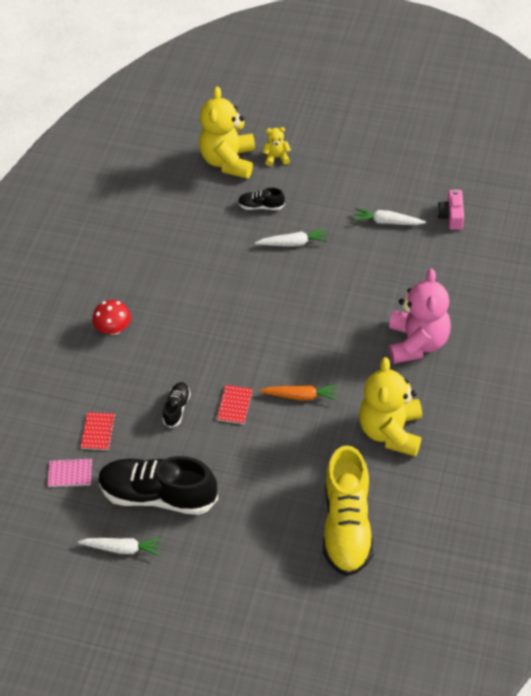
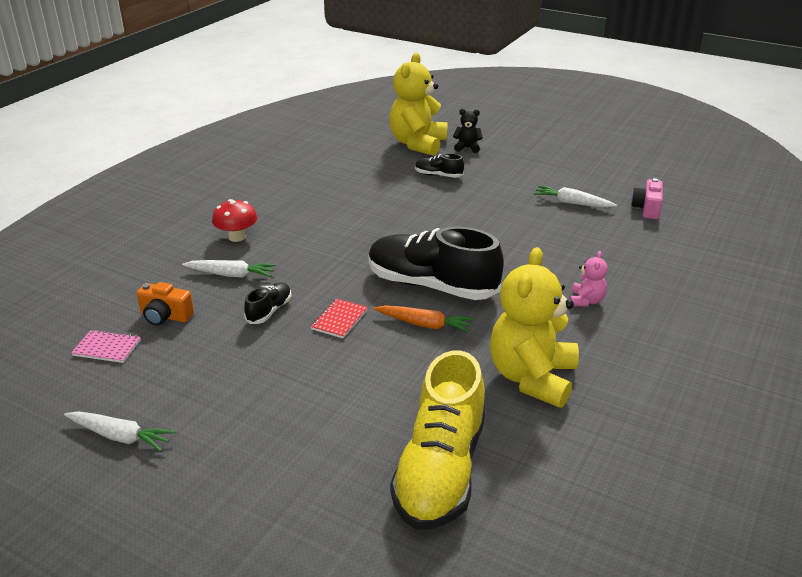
camera: 10 degrees right, 20 degrees down
red notebook [80,412,116,450] -> orange camera [137,282,194,326]
black shoe [98,456,218,515] -> black shoe moved to [368,226,504,300]
white carrot [255,228,328,247] -> white carrot moved to [182,260,276,278]
yellow teddy bear [263,127,291,166] -> black teddy bear [453,109,483,153]
pink teddy bear [389,269,451,364] -> pink teddy bear [570,251,608,306], size x0.45

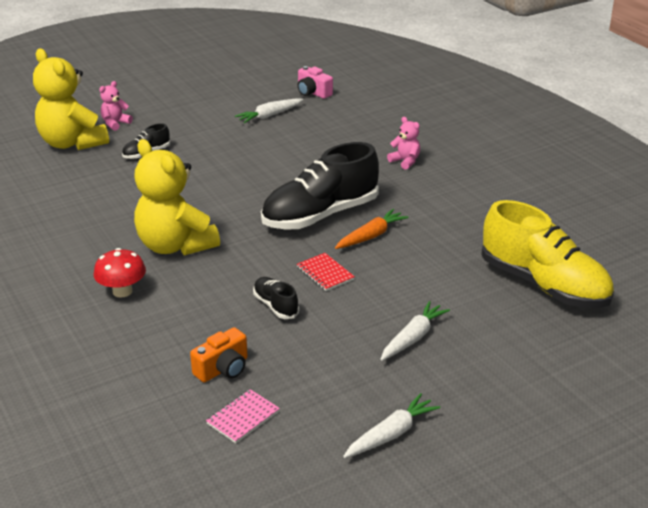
camera: 60 degrees left, 0 degrees up
white carrot [182,260,276,278] -> white carrot moved to [380,301,450,361]
black teddy bear [453,109,483,153] -> pink teddy bear [99,81,133,131]
yellow teddy bear [490,247,579,408] -> yellow teddy bear moved to [134,139,220,255]

